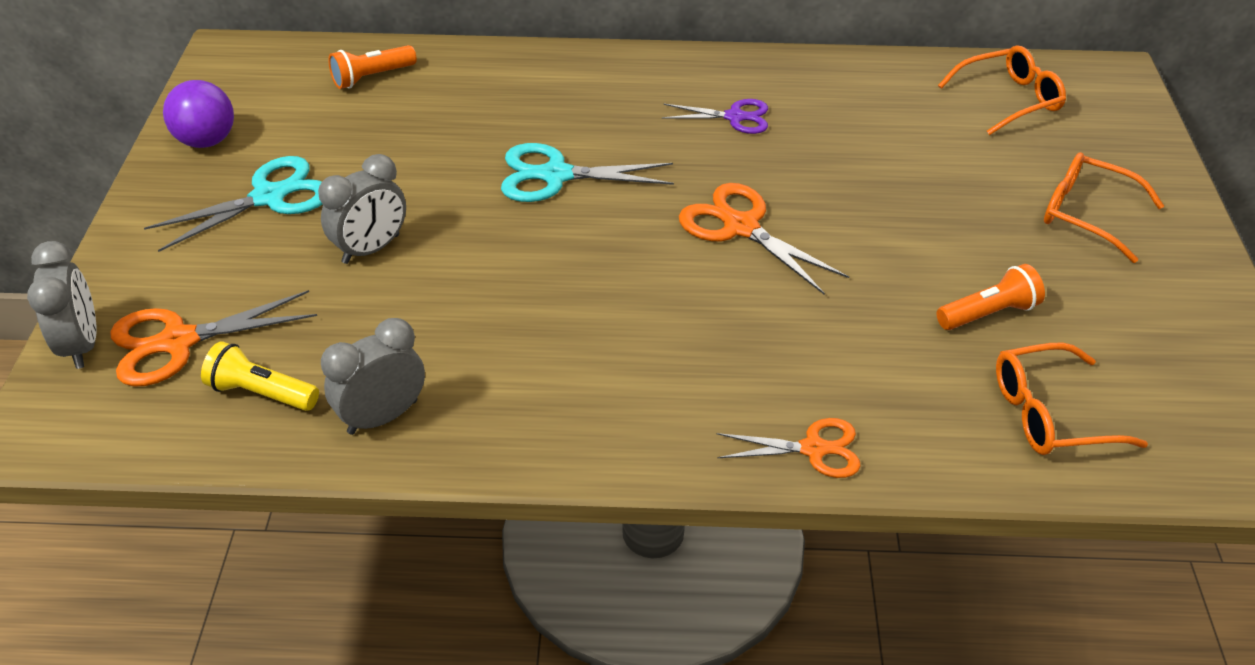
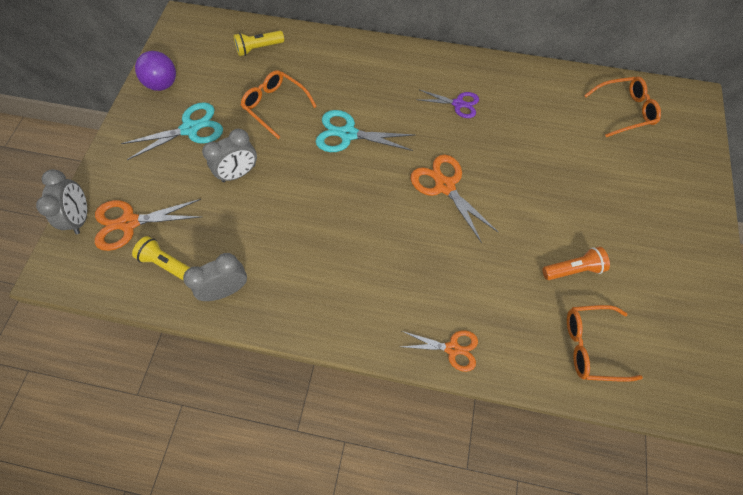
camera: 10 degrees right, 20 degrees up
orange flashlight [328,45,417,89] -> yellow flashlight [233,31,284,56]
orange glasses [1044,152,1164,263] -> orange glasses moved to [241,70,317,139]

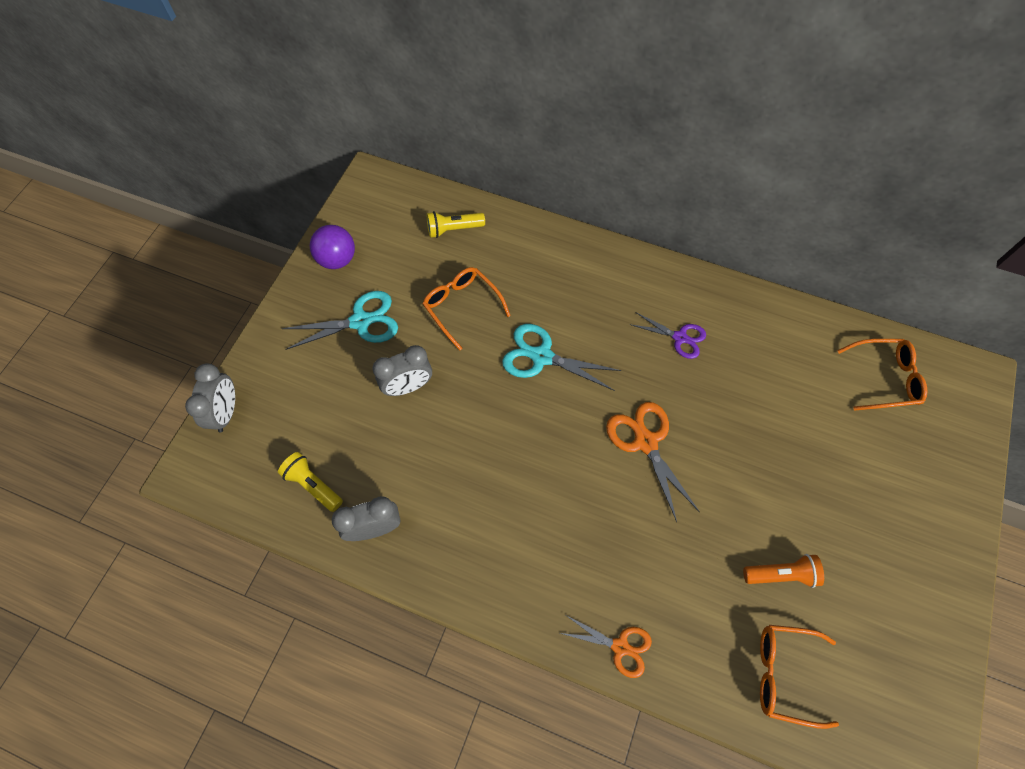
camera: 10 degrees right, 0 degrees up
orange scissors [95,199,202,251] -> none

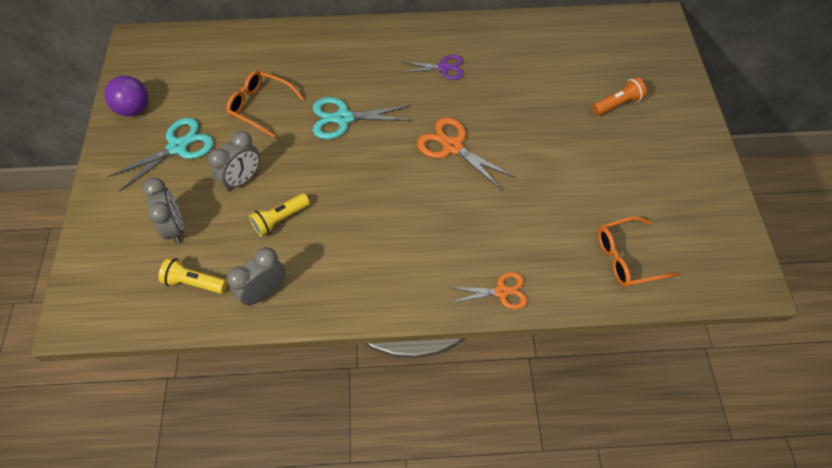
camera: 25 degrees left, 5 degrees down
grey clock [185,364,235,433] -> grey clock moved to [143,178,184,244]
yellow flashlight [427,211,485,238] -> yellow flashlight moved to [249,193,310,237]
orange flashlight [743,554,824,588] -> orange flashlight moved to [592,77,647,115]
orange glasses [837,339,927,411] -> none

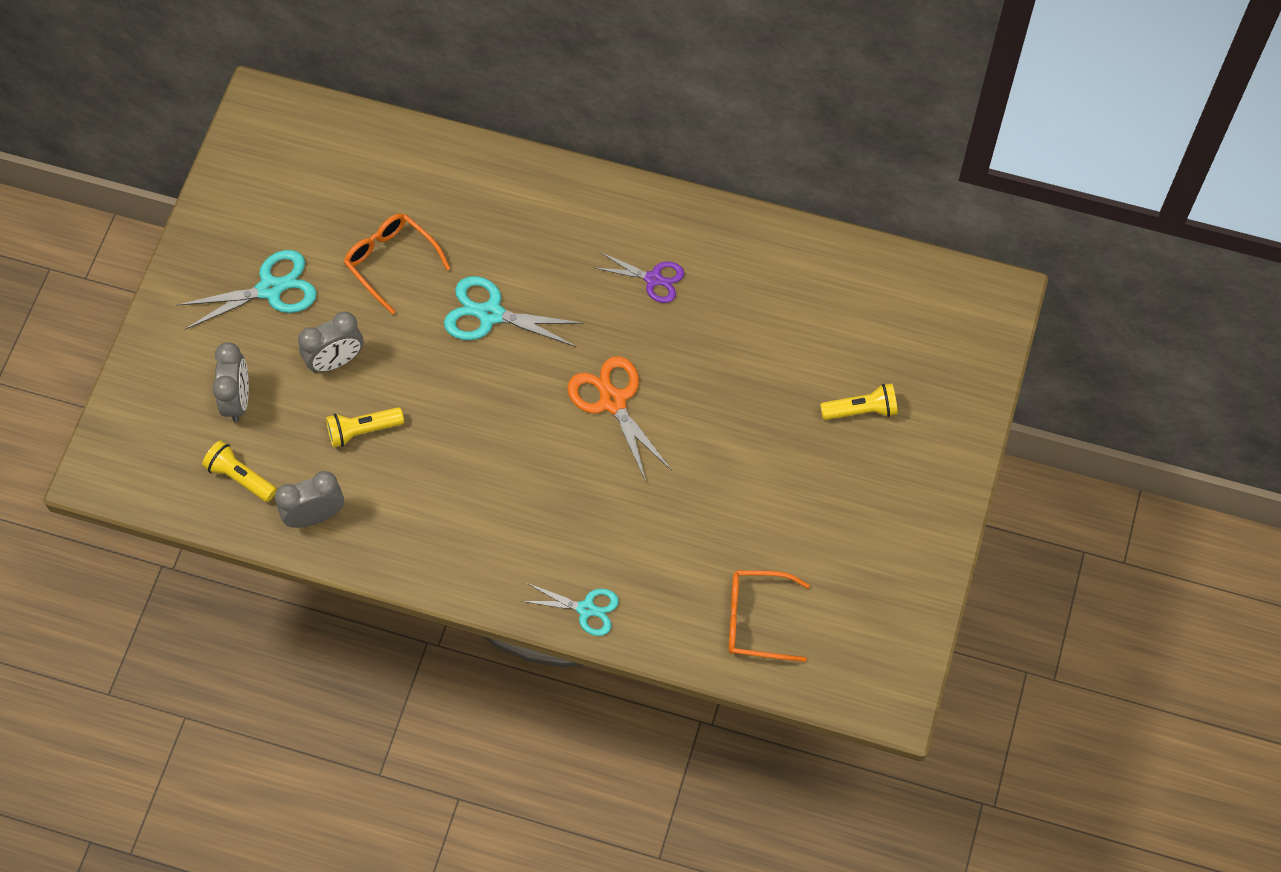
camera: 20 degrees right, 5 degrees up
purple ball [104,76,148,116] -> none
orange scissors [449,272,527,309] -> turquoise scissors [521,583,619,636]
orange flashlight [592,77,647,115] -> yellow flashlight [820,384,898,420]

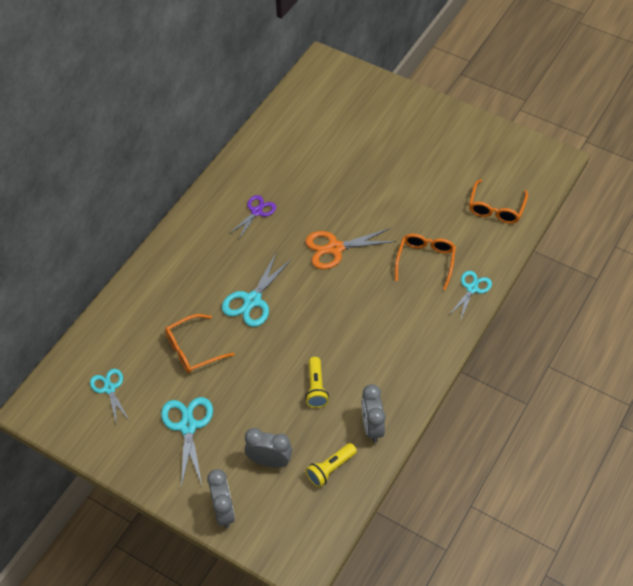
camera: 75 degrees left, 10 degrees down
grey clock [298,311,364,373] -> grey clock moved to [207,469,235,528]
yellow flashlight [820,384,898,420] -> none
none -> turquoise scissors [90,369,129,425]
none -> orange glasses [395,234,456,290]

